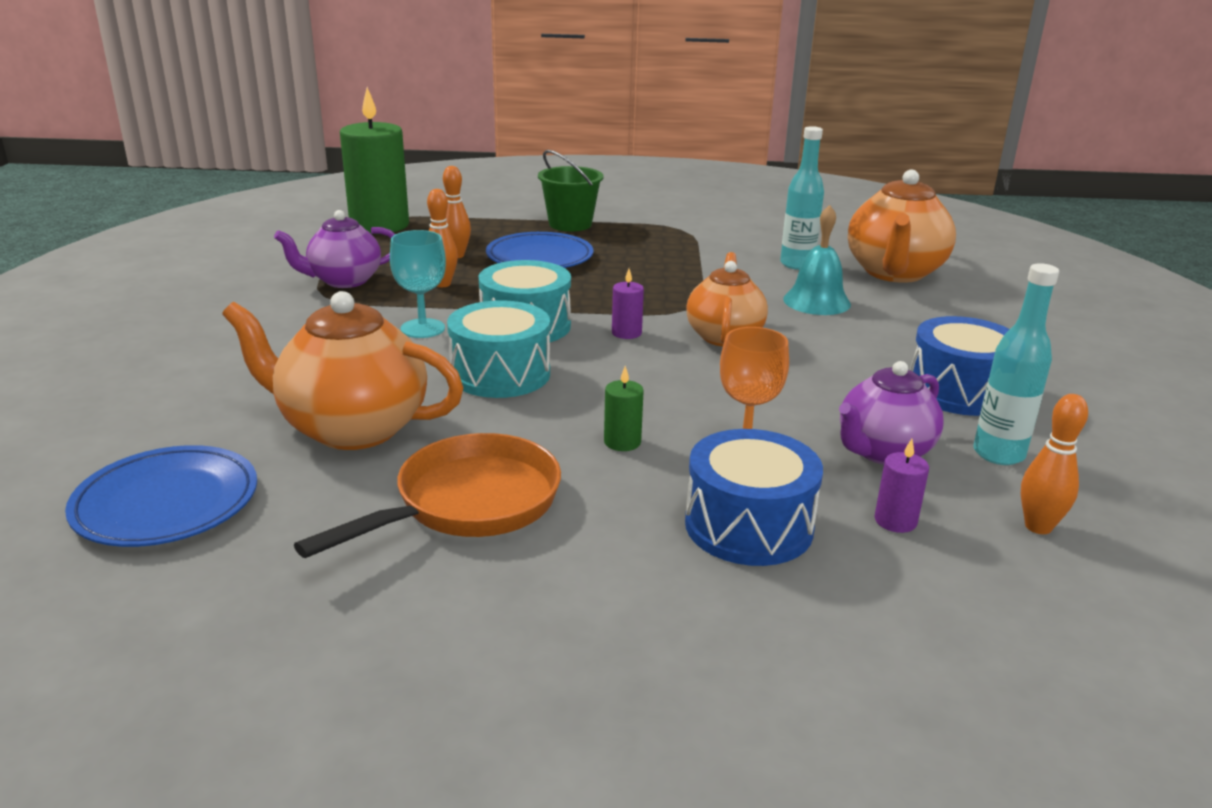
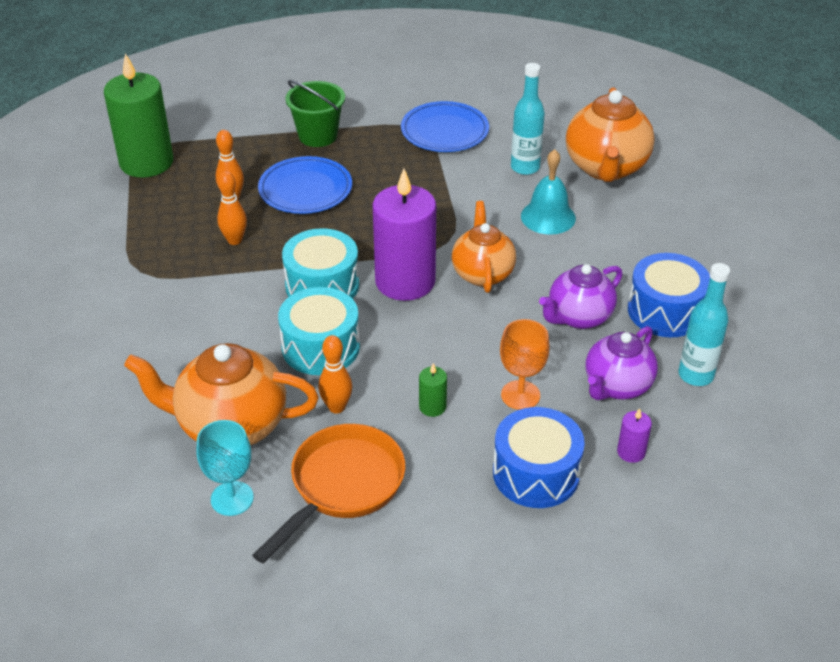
camera: 10 degrees left, 15 degrees up
blue plate [65,445,257,547] -> blue plate moved to [401,101,489,152]
purple teapot [274,210,395,288] -> purple teapot moved to [539,264,622,329]
turquoise goblet [390,230,446,338] -> turquoise goblet moved to [197,420,254,516]
purple candle [612,269,644,339] -> purple candle [373,169,436,301], size x2.47
orange bowling pin [1021,394,1088,534] -> orange bowling pin moved to [318,335,352,414]

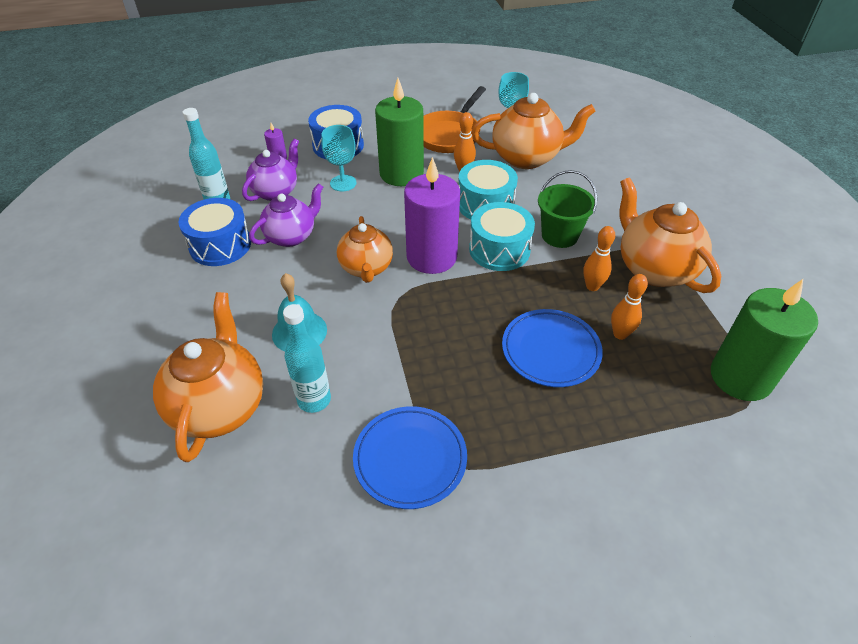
camera: 175 degrees right, 5 degrees up
green bucket [285,80,345,147] -> green bucket moved to [538,170,597,248]
green candle [419,363,447,417] -> green candle [375,78,424,186], size x2.47
orange goblet [500,319,550,410] -> turquoise goblet [321,125,357,191]
none -> orange teapot [619,177,721,293]

